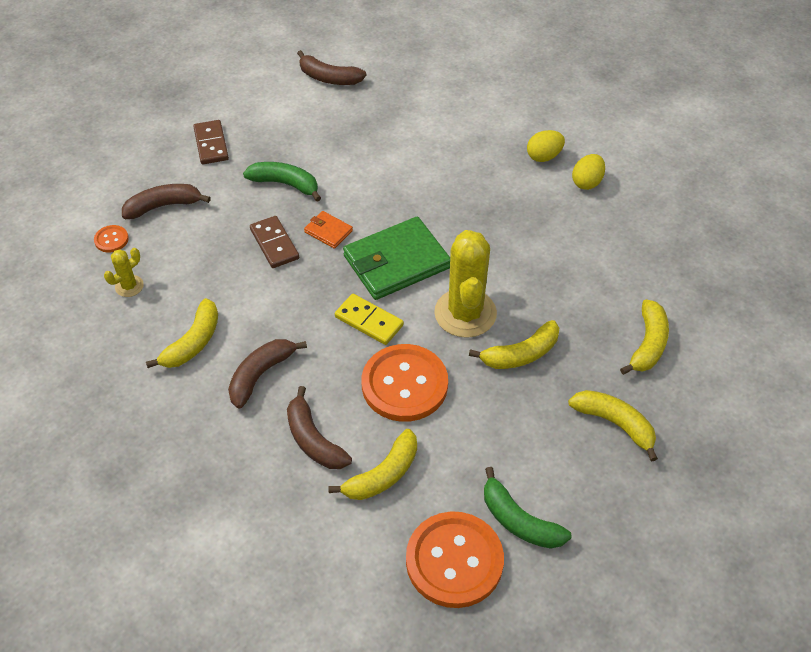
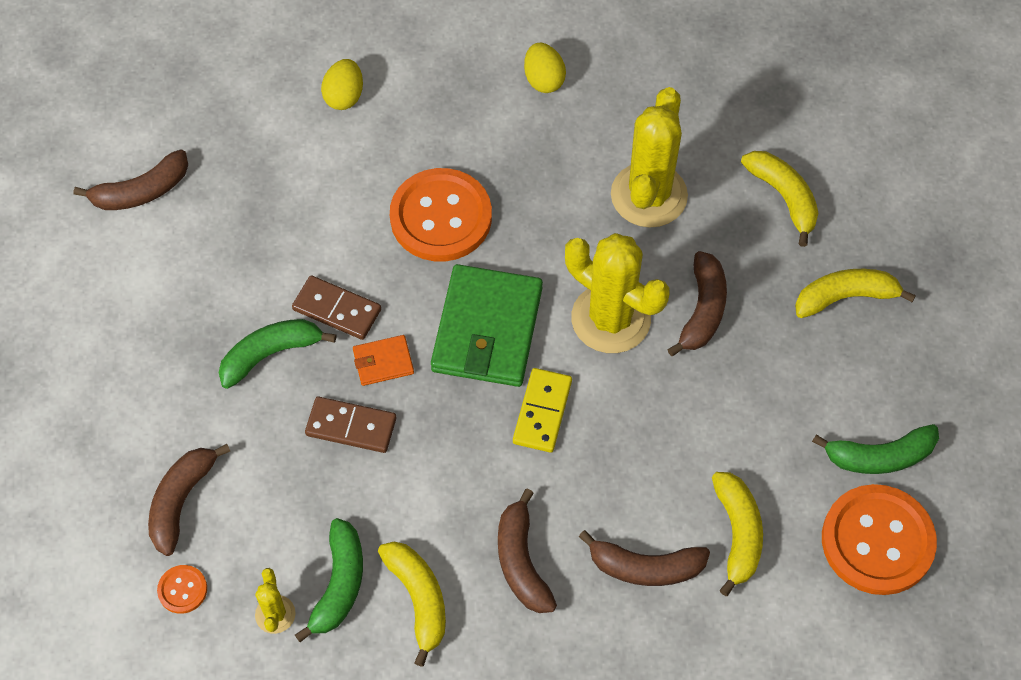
camera: 50 degrees left, 10 degrees up
brown domino [193,120,229,164] -> brown domino moved to [292,275,381,340]
yellow domino [335,294,404,345] -> yellow domino turned 60 degrees counterclockwise [513,368,572,453]
orange button [361,344,448,422] -> orange button moved to [390,168,492,261]
yellow banana [469,320,559,369] -> brown banana [667,251,727,356]
yellow egg [527,130,565,162] -> yellow egg moved to [321,59,363,110]
none -> green banana [295,518,363,642]
none -> yellow cactus [611,87,688,228]

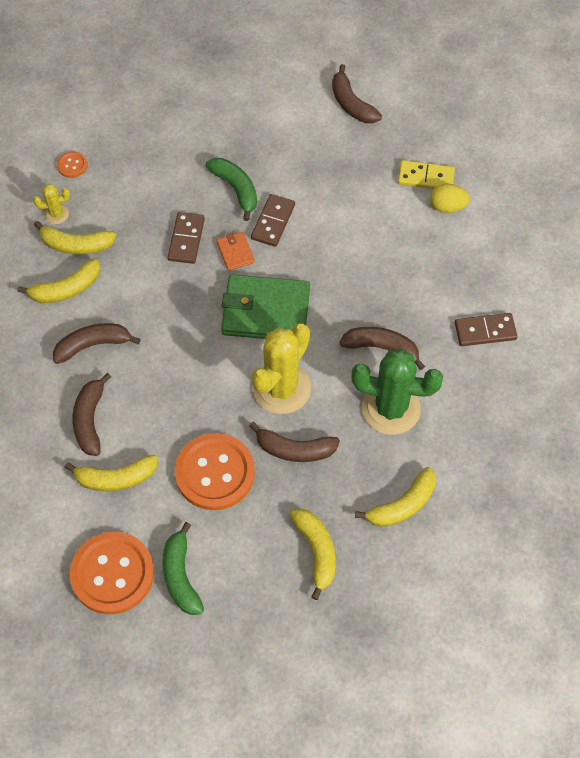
camera: 85 degrees right, 0 degrees up
brown banana [148,444,230,556] -> brown banana moved to [339,327,425,370]
green banana [295,518,363,642] -> yellow banana [34,221,116,255]
orange button [390,168,492,261] -> orange button moved to [175,433,255,510]
yellow domino [513,368,572,453] -> yellow domino moved to [398,160,455,189]
yellow egg [524,43,566,93] -> brown domino [455,313,517,346]
yellow cactus [611,87,688,228] -> green cactus [351,349,443,435]

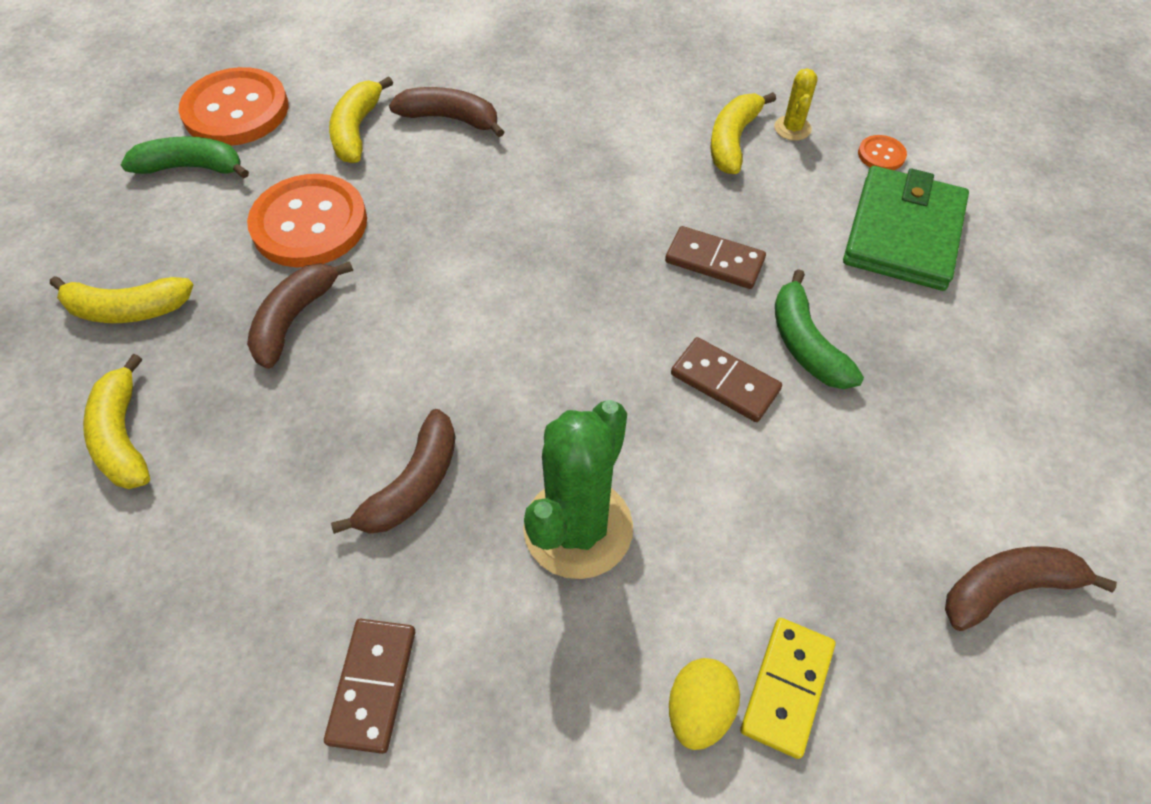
camera: 105 degrees right, 5 degrees down
yellow banana [17,258,101,303] -> none
brown banana [53,323,141,364] -> none
green banana [205,158,257,221] -> green banana turned 90 degrees clockwise [775,269,864,389]
orange wallet [216,232,255,271] -> none
green wallet [221,274,310,339] -> green wallet moved to [843,166,969,291]
yellow cactus [252,324,311,414] -> none
green cactus [351,349,443,435] -> green cactus moved to [523,400,633,579]

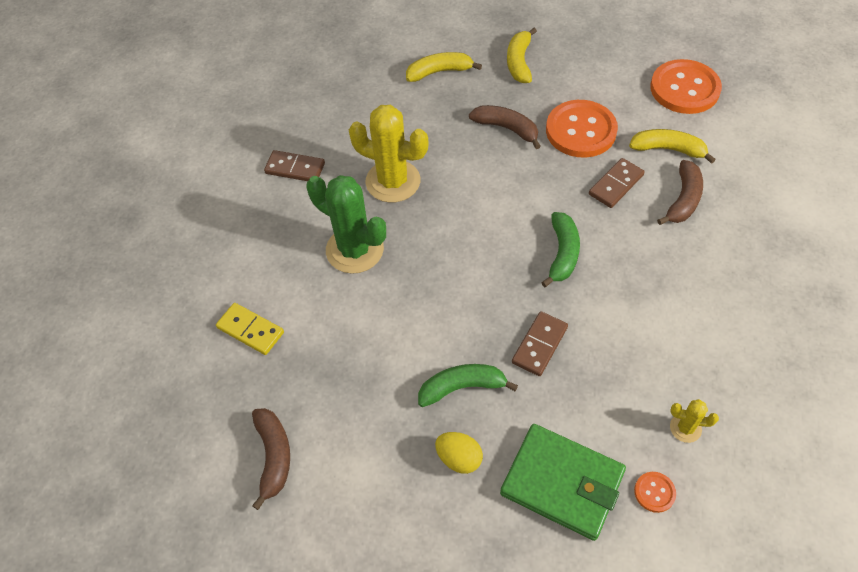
camera: 100 degrees right, 0 degrees up
green banana [121,136,249,179] -> green banana moved to [541,212,580,287]
brown banana [331,409,455,534] -> yellow cactus [349,105,429,203]
yellow egg [669,658,740,750] -> yellow egg moved to [435,432,483,474]
brown domino [671,337,782,422] -> brown domino moved to [589,158,645,208]
yellow banana [710,92,776,174] -> none

